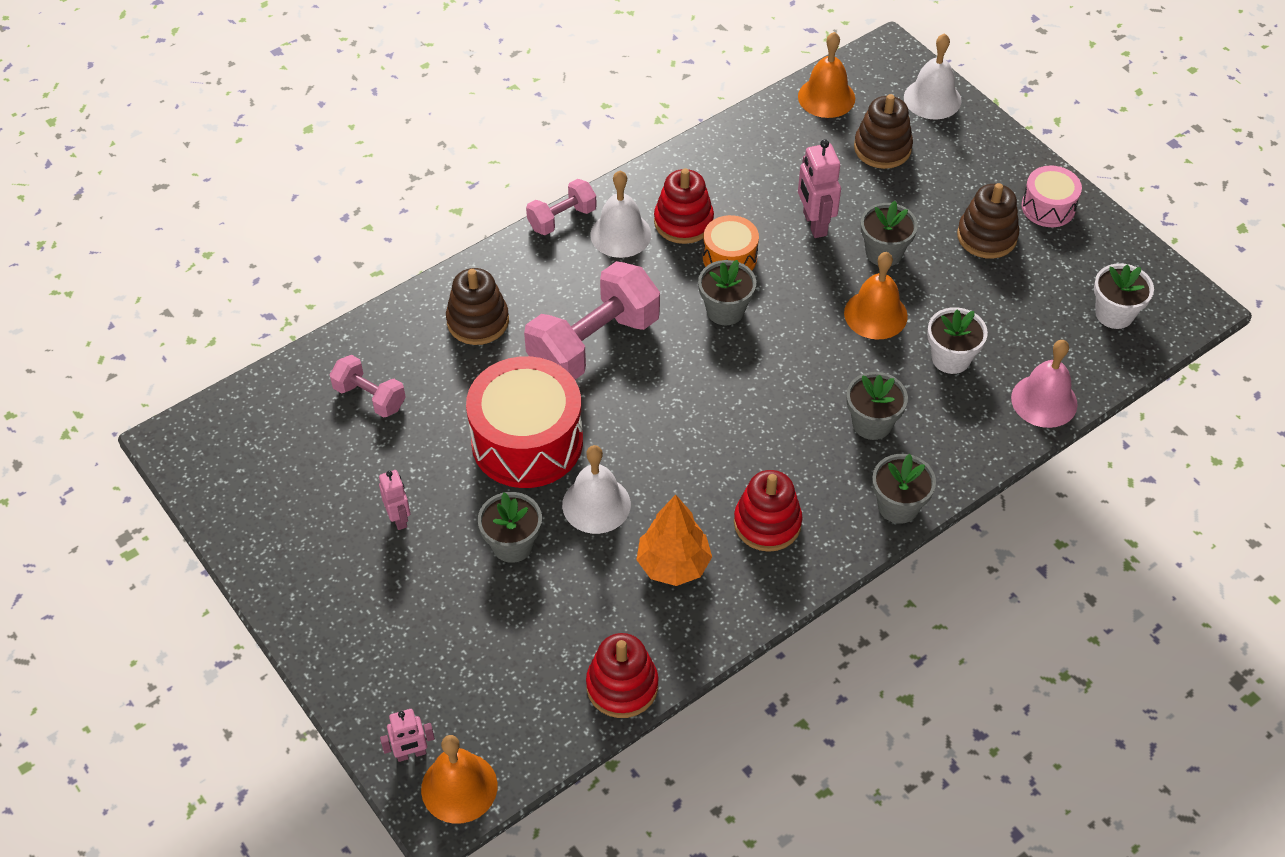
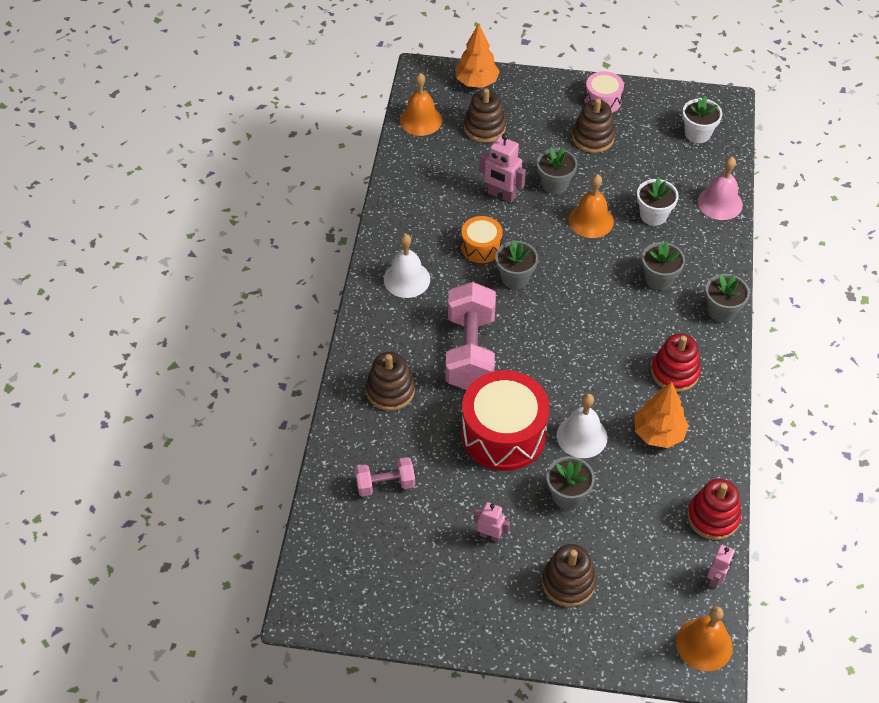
camera: 45 degrees left, 0 degrees up
pink robot [380,709,435,762] -> pink robot moved to [707,545,735,589]
pink dumbbell [526,179,597,235] -> none
red stacking toy [654,168,714,244] -> none
white bell [904,33,961,119] -> orange tree [455,24,500,88]
none -> brown stacking toy [542,544,596,607]

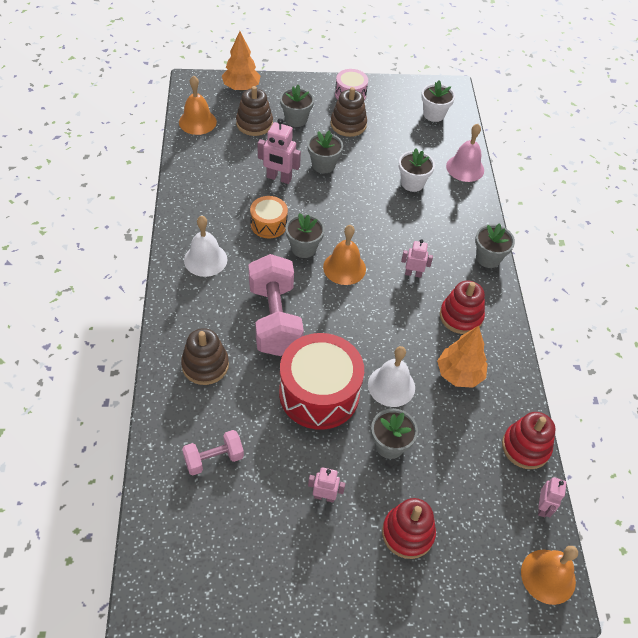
camera: 15 degrees left, 0 degrees up
brown stacking toy [542,544,596,607] -> red stacking toy [382,498,436,559]
orange bell [569,174,614,238] -> orange bell moved to [323,225,366,285]
grey flower pot [642,241,685,290] -> grey flower pot moved to [280,85,314,127]
none -> pink robot [401,239,433,278]

